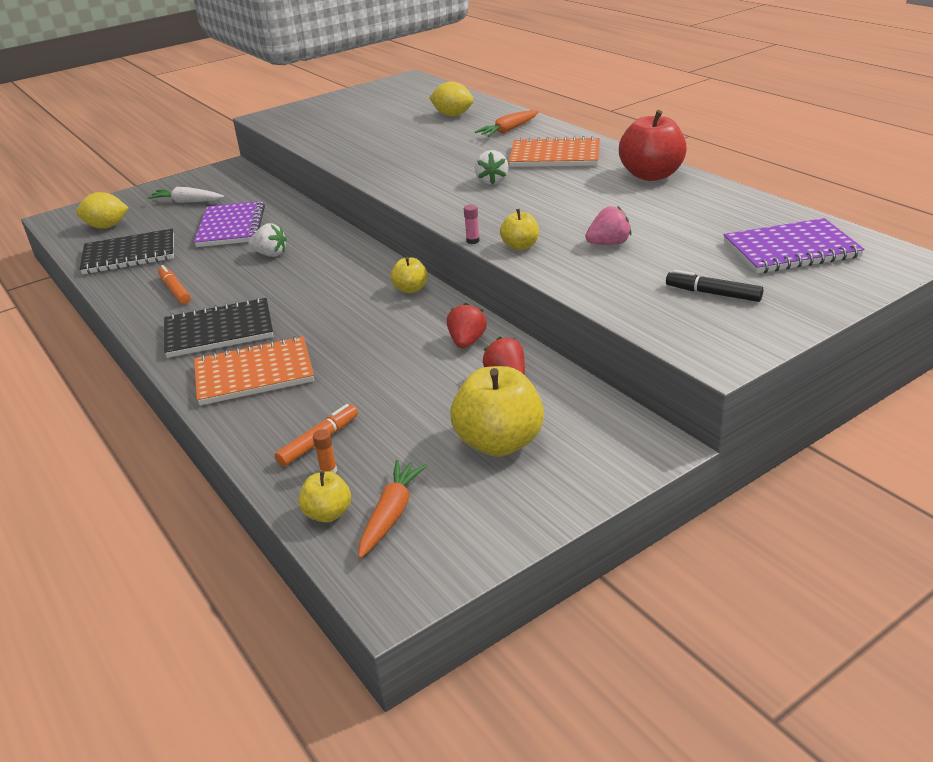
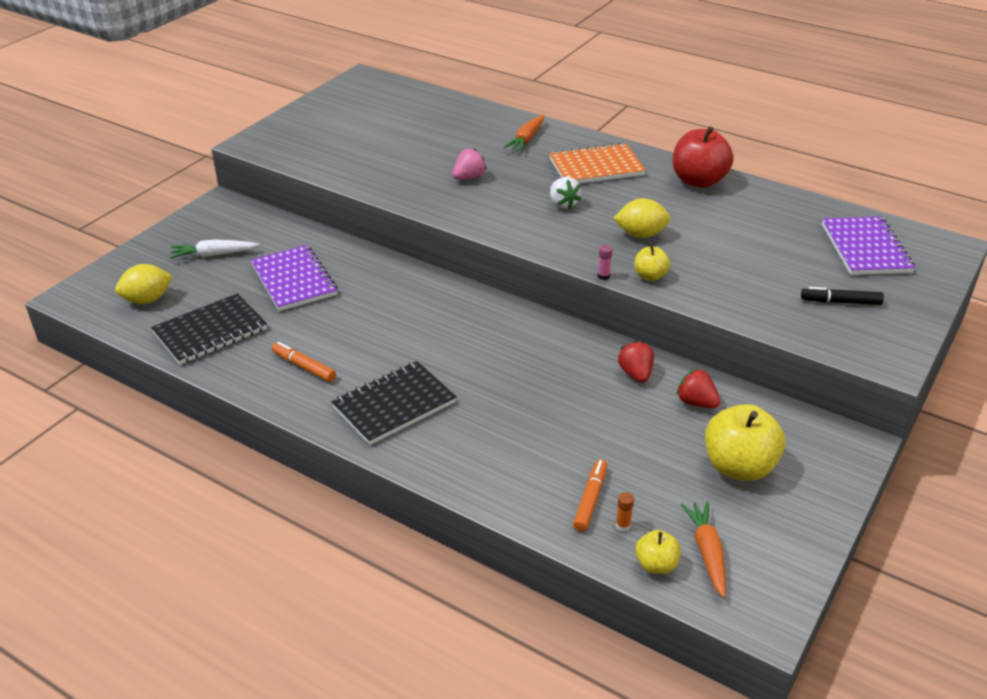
camera: 25 degrees left, 5 degrees up
orange notebook [194,336,314,405] -> none
white strawberry [249,223,287,257] -> none
yellow apple [391,257,428,293] -> none
yellow lemon [429,82,473,116] -> yellow lemon moved to [614,198,671,238]
pink strawberry [585,206,631,245] -> pink strawberry moved to [452,148,487,180]
purple notebook [724,218,865,273] -> purple notebook turned 60 degrees counterclockwise [822,216,915,275]

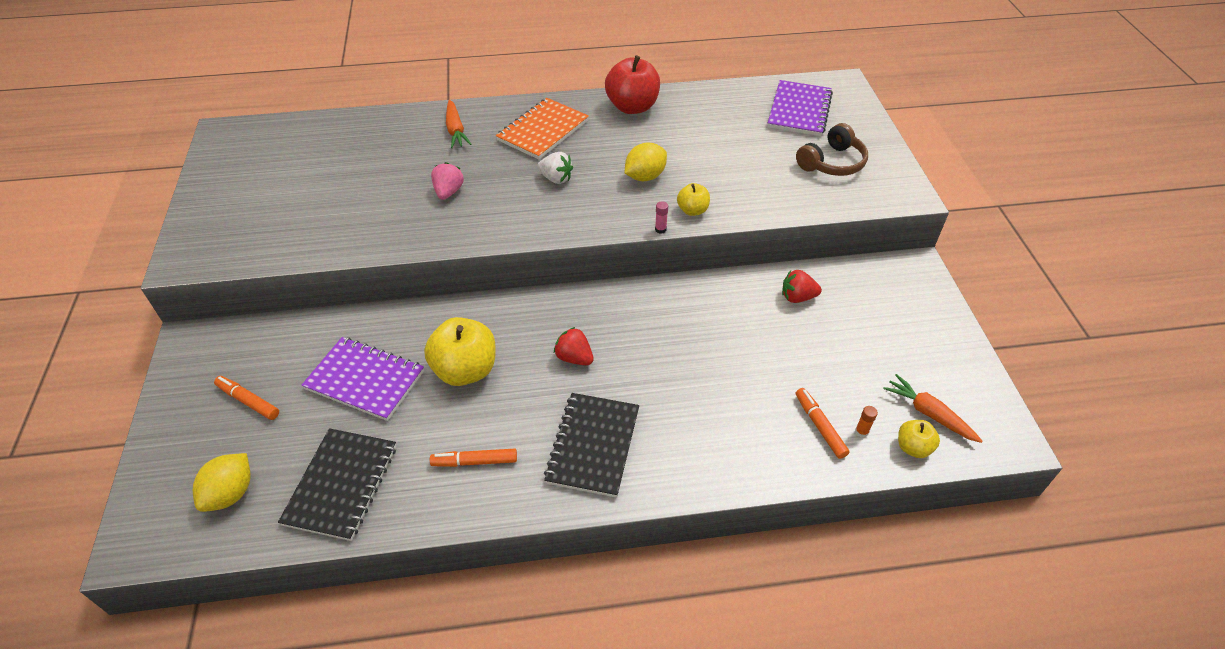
camera: 40 degrees left, 10 degrees up
white carrot [170,239,259,258] -> orange marker [214,376,279,420]
red strawberry [618,341,654,383] -> red strawberry moved to [554,327,594,365]
yellow apple [705,404,785,481] -> yellow apple moved to [424,317,496,386]
black marker [801,287,884,305] -> brown headphones [796,123,868,176]
purple notebook [822,216,915,275] -> purple notebook turned 60 degrees clockwise [768,80,833,136]

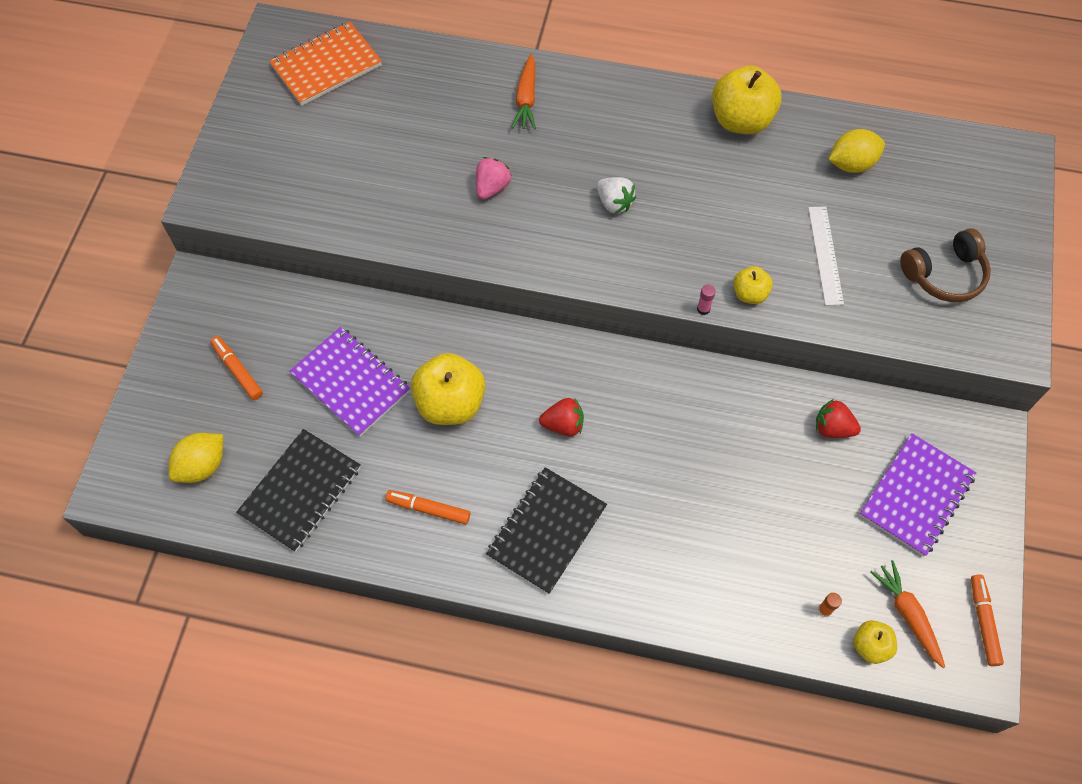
camera: 20 degrees right, 15 degrees up
orange notebook [496,98,589,159] -> orange notebook moved to [269,22,382,106]
red strawberry [554,327,594,365] -> red strawberry turned 120 degrees clockwise [539,398,584,436]
red apple [605,55,660,114] -> yellow apple [712,66,782,134]
yellow lemon [625,143,667,181] -> yellow lemon moved to [828,129,885,173]
purple notebook [768,80,833,136] -> purple notebook moved to [859,433,976,557]
orange marker [796,388,850,459] -> orange marker moved to [971,575,1004,666]
none -> white ruler [808,207,844,305]

